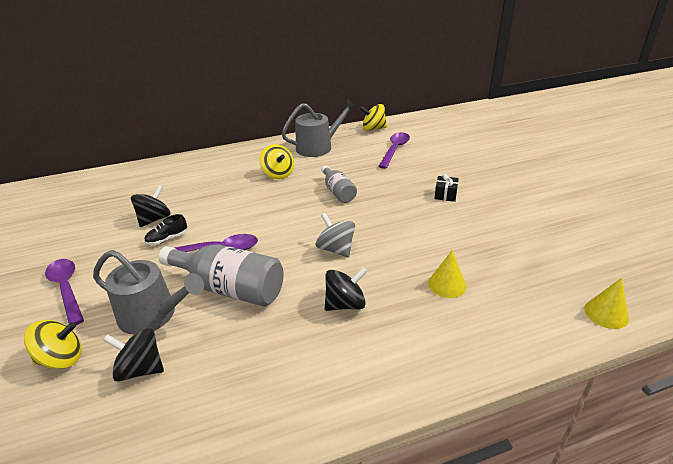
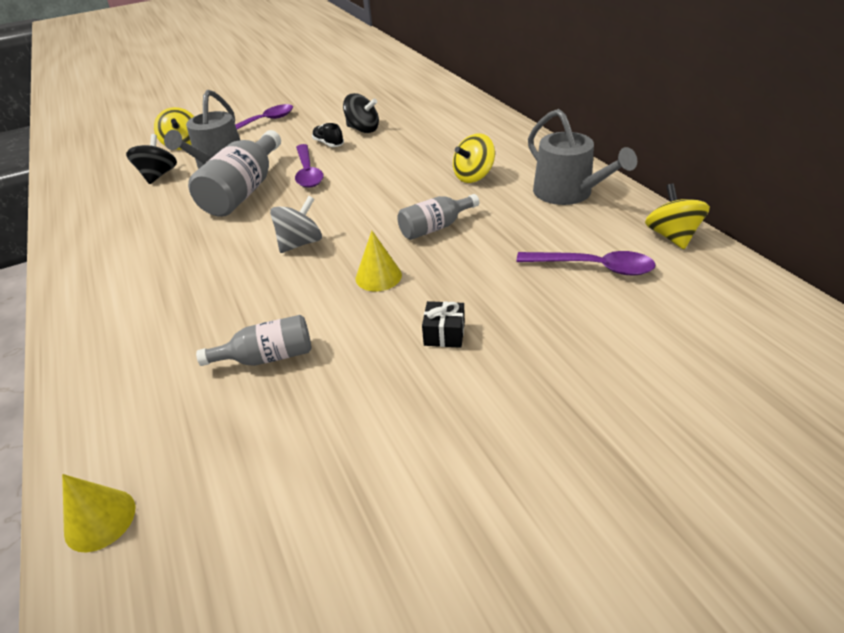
camera: 85 degrees right, 5 degrees up
black spinning top [325,267,367,311] -> none
yellow cone [428,251,466,298] -> yellow cone moved to [356,231,402,291]
none -> grey bottle [196,315,311,366]

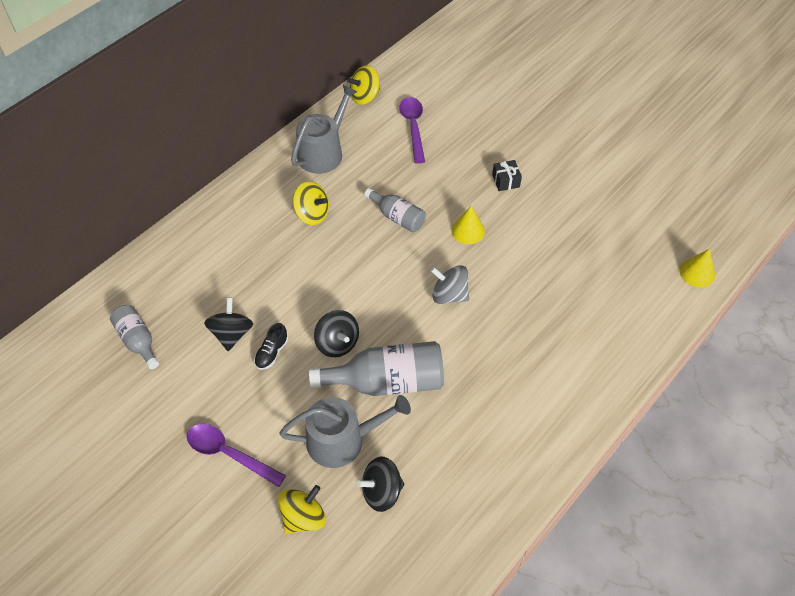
camera: 115 degrees left, 15 degrees up
grey bottle [196,315,311,366] -> grey bottle moved to [110,305,159,369]
purple spoon [295,144,323,188] -> black spinning top [314,310,359,357]

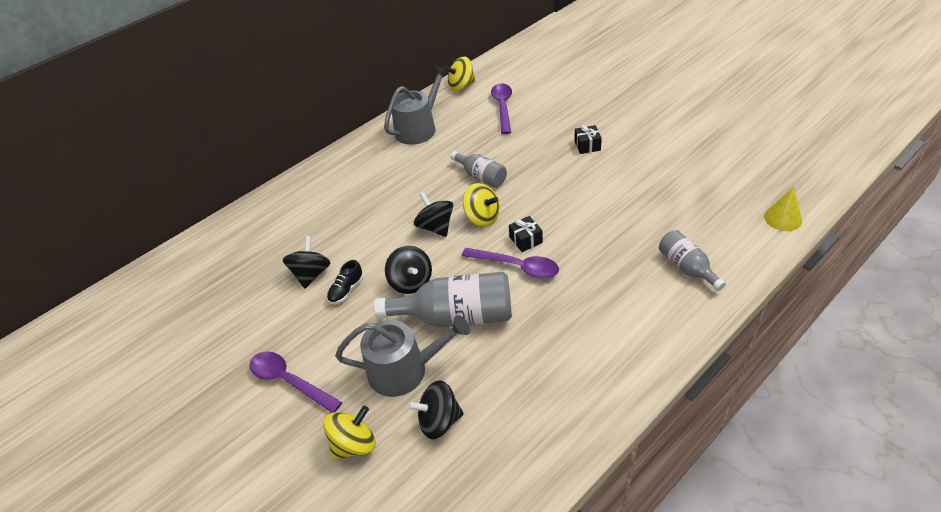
camera: 10 degrees right, 10 degrees down
grey bottle [110,305,159,369] -> grey bottle moved to [659,230,726,291]
yellow spinning top [293,181,329,225] -> yellow spinning top moved to [463,183,500,227]
grey spinning top [431,265,469,304] -> black gift [509,216,543,252]
yellow cone [451,206,485,244] -> none
none -> black spinning top [414,192,453,237]
none -> purple spoon [462,248,559,279]

